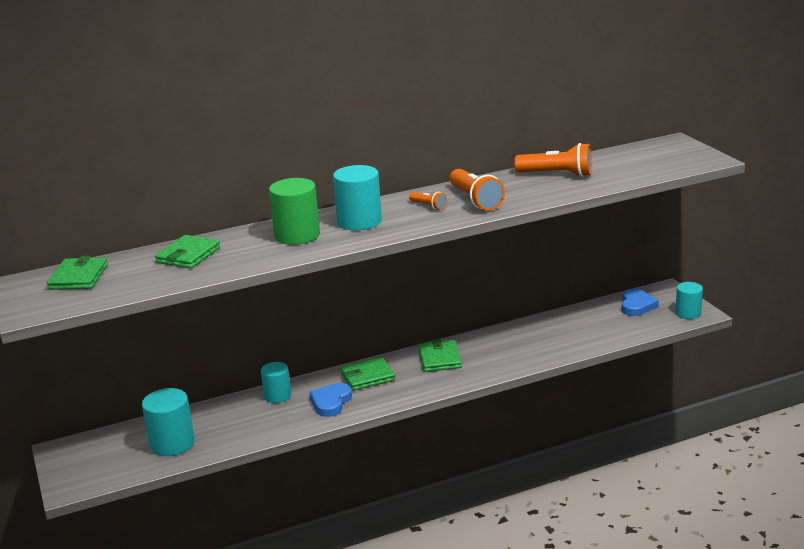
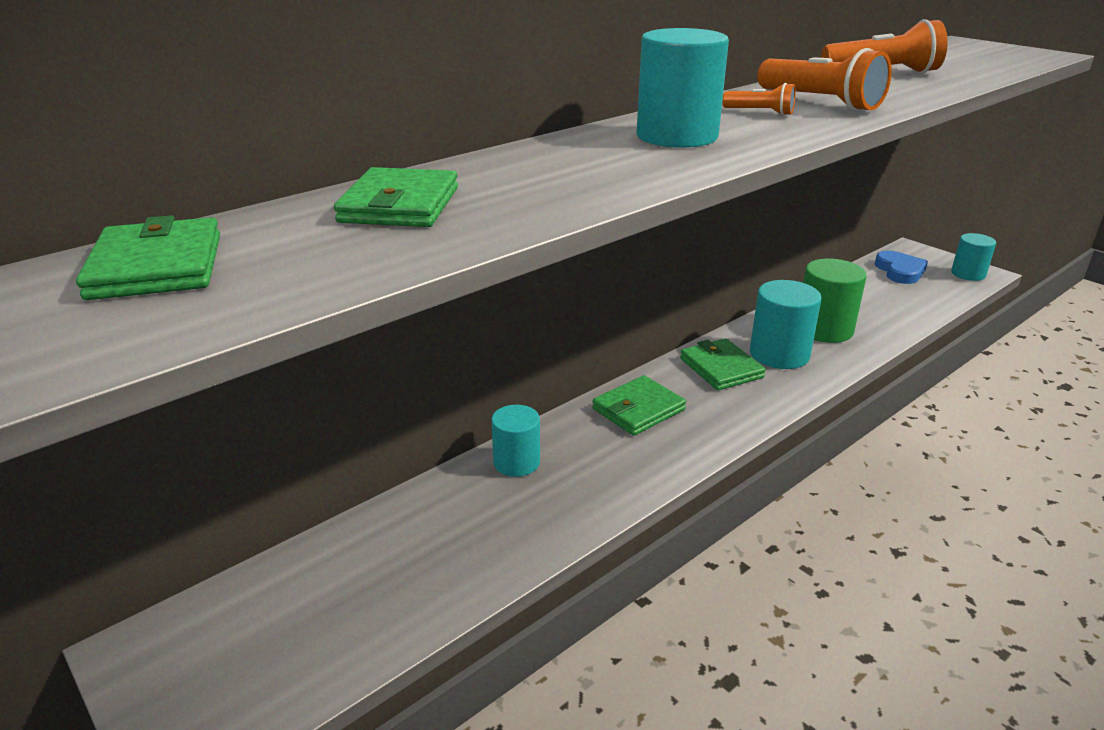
camera: 20 degrees left, 5 degrees up
turquoise cylinder [142,388,195,456] -> turquoise cylinder moved to [750,280,821,369]
green cylinder [269,178,320,245] -> green cylinder moved to [803,258,867,343]
blue heart [309,383,352,417] -> none

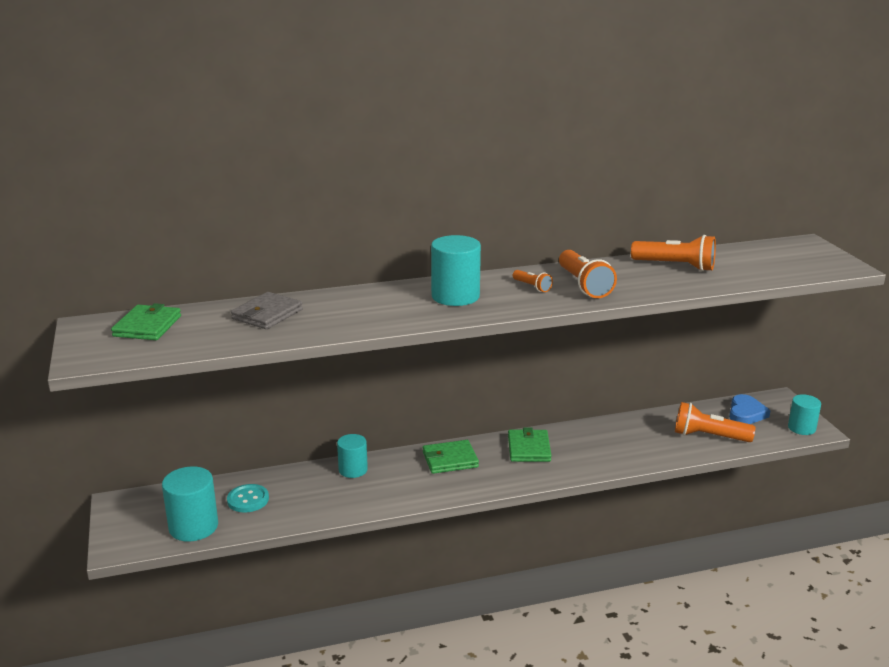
camera: 25 degrees right, 5 degrees down
green wallet [334,167,458,227] -> grey wallet [231,292,303,329]
turquoise cylinder [750,280,821,369] -> turquoise cylinder moved to [162,466,218,541]
green cylinder [803,258,867,343] -> none
none -> turquoise button [227,484,269,513]
none -> orange flashlight [675,402,755,442]

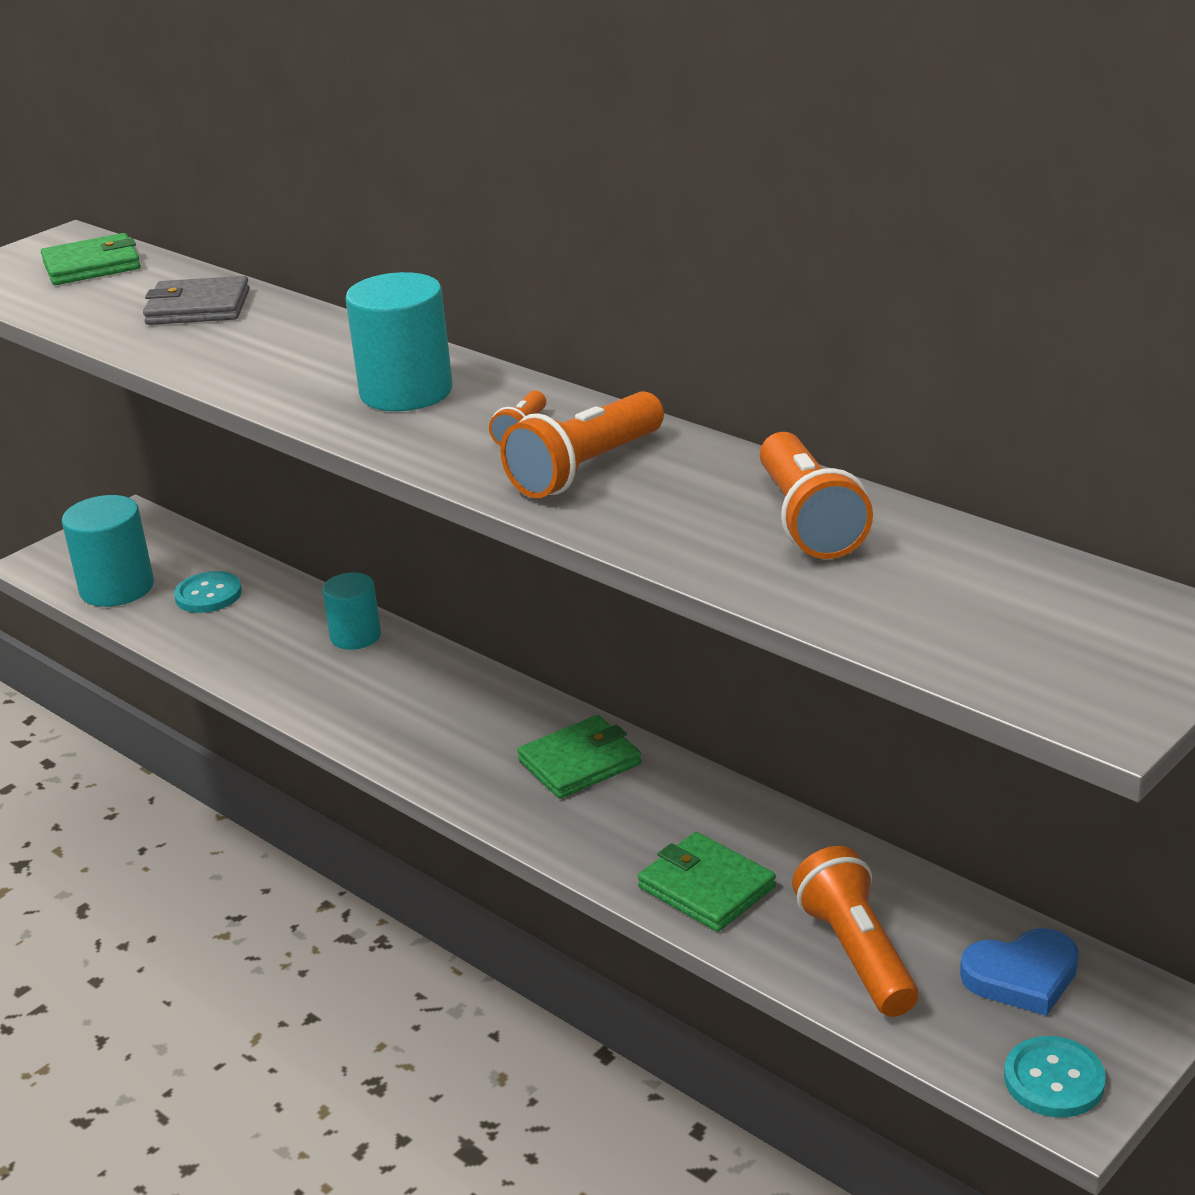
camera: 60 degrees right, 5 degrees up
green wallet [423,440,479,474] -> green wallet moved to [638,832,776,932]
turquoise cylinder [788,394,821,435] -> turquoise button [1004,1036,1106,1117]

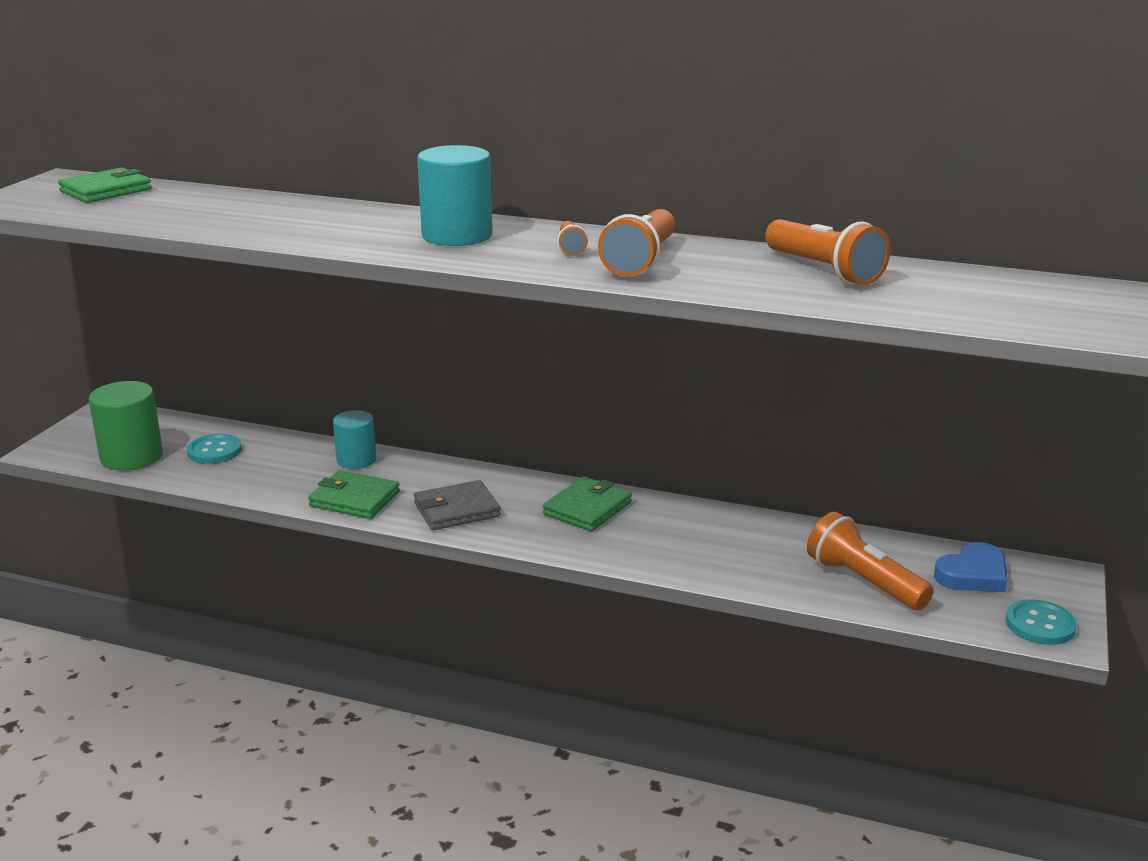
camera: 25 degrees left, 5 degrees down
turquoise cylinder [62,495,154,607] -> green cylinder [88,381,163,471]
grey wallet [143,276,250,325] -> grey wallet moved to [414,480,501,530]
green wallet [638,832,776,932] -> green wallet moved to [308,470,400,519]

